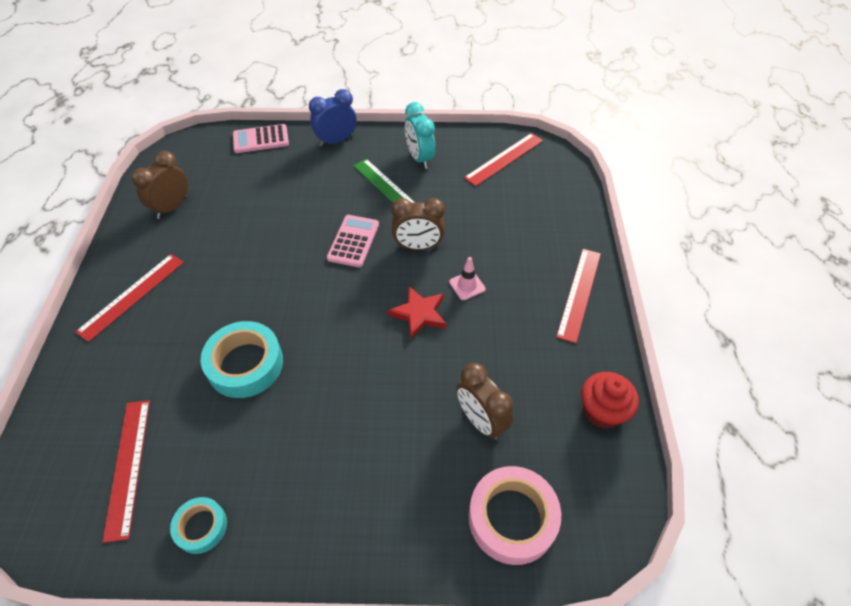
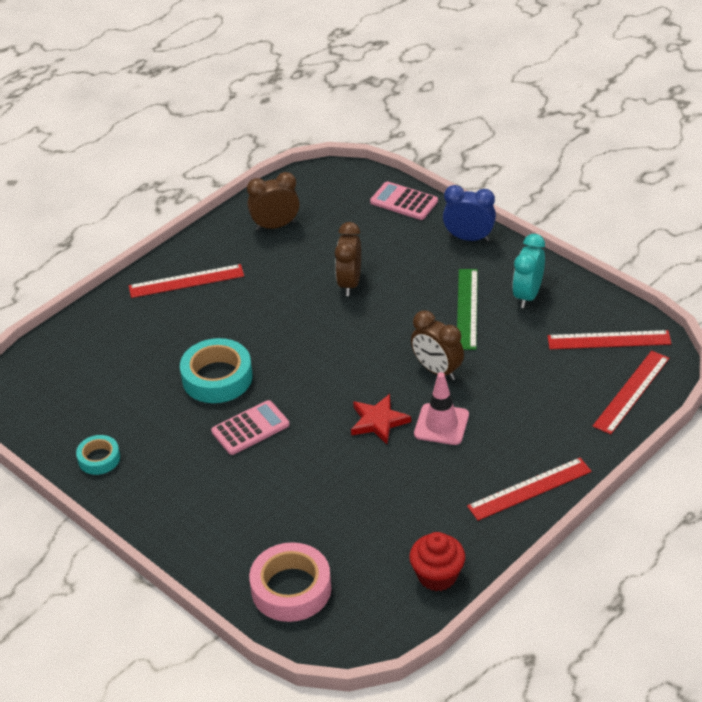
camera: 45 degrees right, 10 degrees down
red ruler [103,400,150,543] -> red ruler moved to [593,351,669,434]
pink calculator [327,215,379,267] -> pink calculator moved to [211,400,290,455]
pink traffic cone [449,257,486,300] -> pink traffic cone [414,372,469,445], size x1.56
brown clock [456,363,513,440] -> brown clock moved to [335,222,361,296]

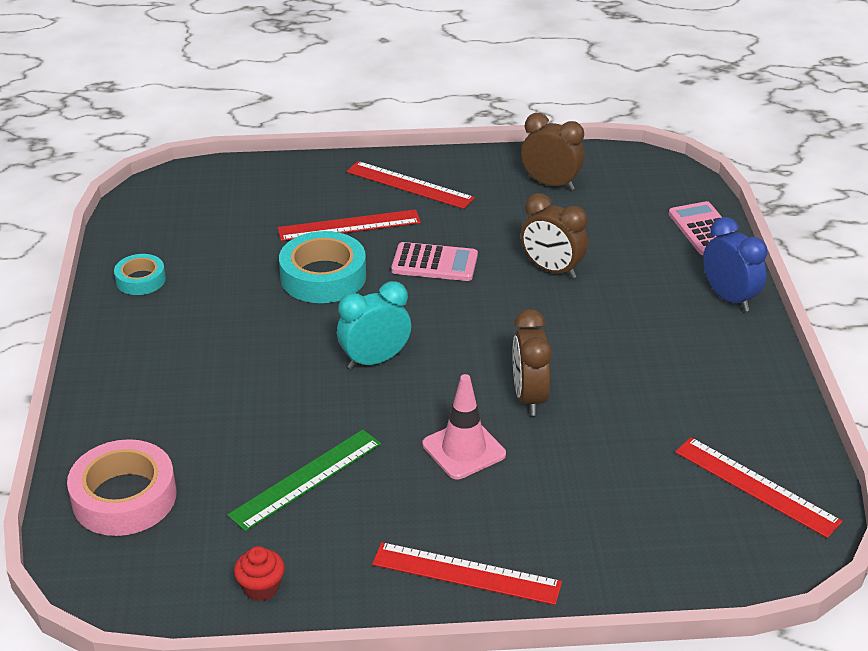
camera: 40 degrees right, 5 degrees down
pink calculator [211,400,290,455] -> pink calculator moved to [391,242,478,281]
brown clock [335,222,361,296] -> brown clock turned 105 degrees counterclockwise [521,193,588,279]
red star [351,394,411,444] -> none
red cupcake [409,532,465,591] -> red cupcake [234,546,285,601], size x0.66
green ruler [457,269,478,350] -> green ruler moved to [227,430,381,531]
turquoise clock [512,234,545,308] -> turquoise clock moved to [337,281,411,369]
red ruler [593,351,669,434] -> red ruler moved to [278,209,421,241]

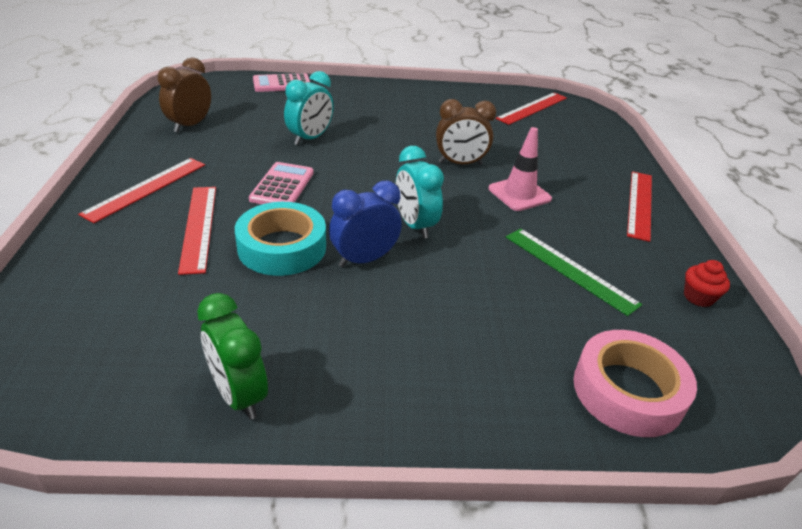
camera: 90 degrees left, 0 degrees up
turquoise tape [114,254,166,295] -> green clock [197,293,268,420]
brown clock [521,193,588,279] -> turquoise clock [284,71,334,145]
blue clock [703,217,767,312] -> blue clock moved to [329,181,402,267]

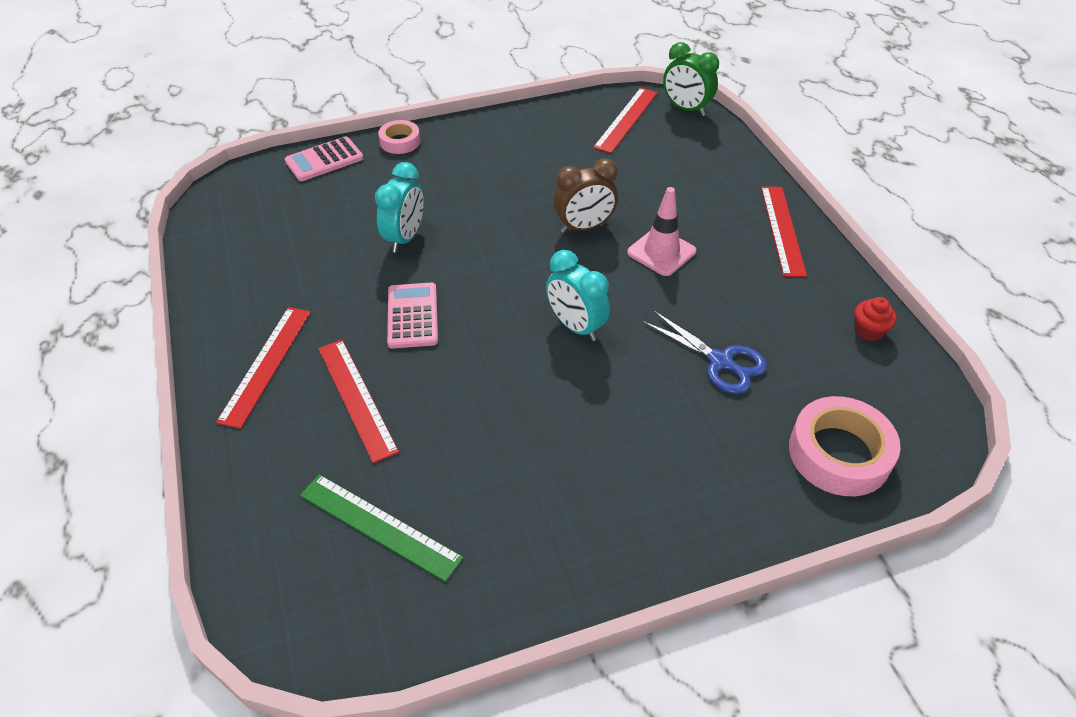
camera: 15 degrees left, 10 degrees up
brown clock [158,57,211,132] -> none
green clock [197,293,268,420] -> green clock moved to [663,42,719,116]
turquoise tape [235,202,326,276] -> none
blue clock [329,181,402,267] -> none
green ruler [506,229,642,316] -> green ruler moved to [300,474,463,582]
none -> pink tape [378,120,420,154]
none -> blue scissors [643,311,767,394]

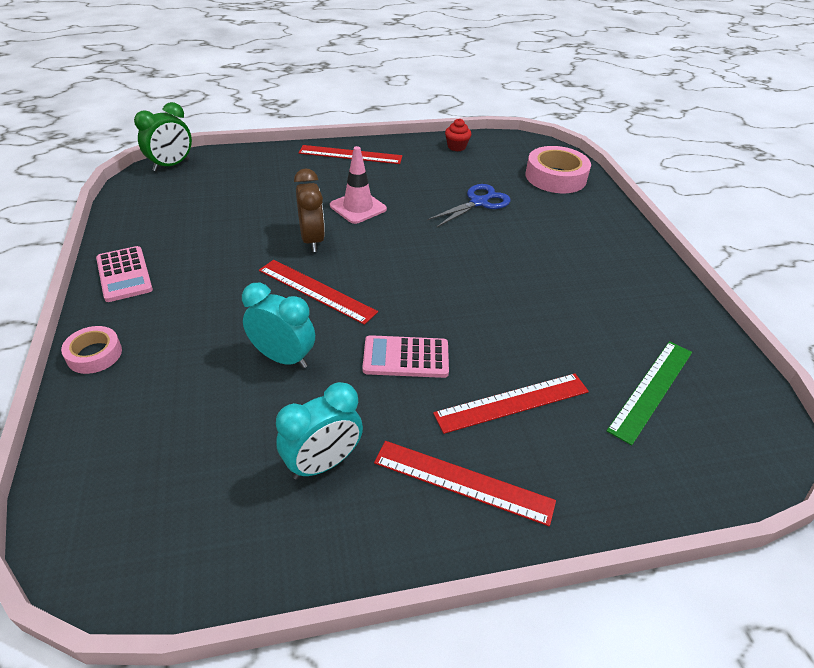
camera: 85 degrees left, 5 degrees down
pink calculator [285,136,363,181] -> pink calculator moved to [96,246,153,302]
turquoise clock [546,250,610,341] -> turquoise clock moved to [276,382,363,479]
red ruler [593,88,658,153] -> red ruler moved to [259,260,378,325]

